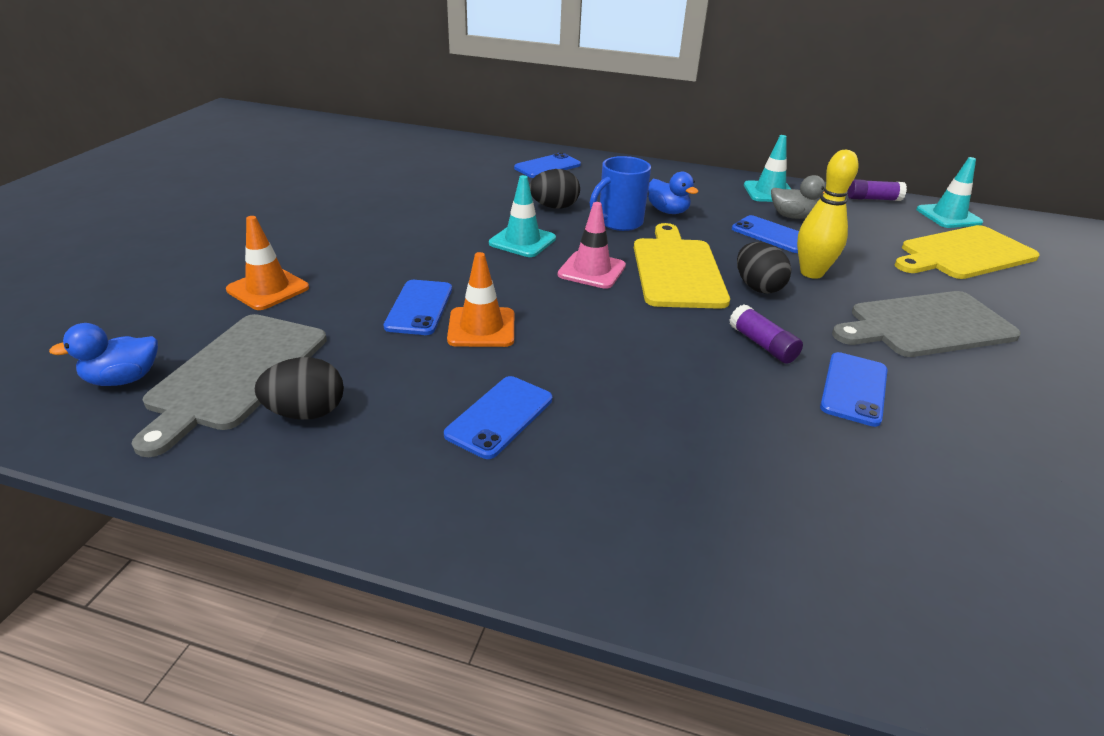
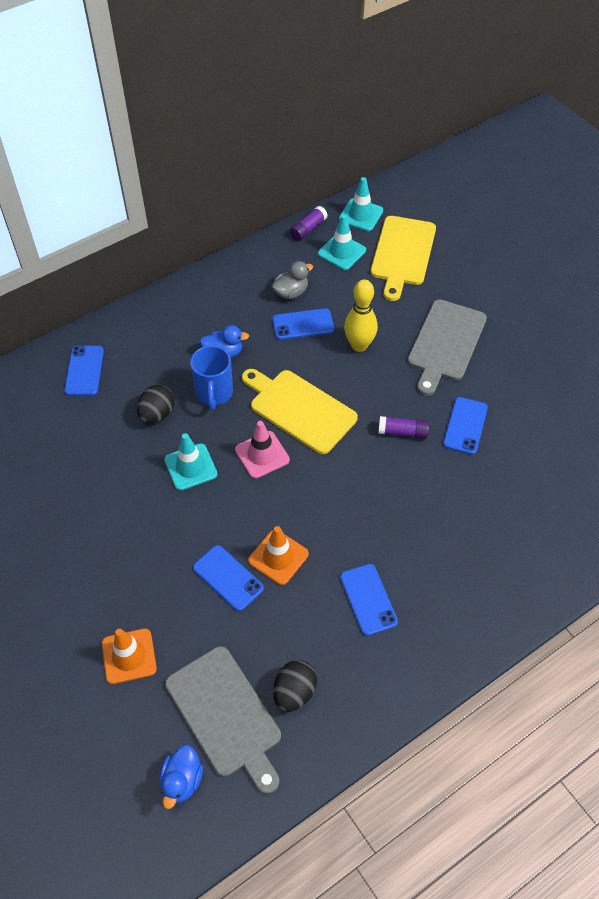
camera: 50 degrees left, 20 degrees up
black egg [737,242,792,294] -> none
turquoise traffic cone [744,135,791,202] -> turquoise traffic cone moved to [318,215,366,270]
blue phone [820,352,888,427] -> blue phone turned 45 degrees clockwise [443,397,488,455]

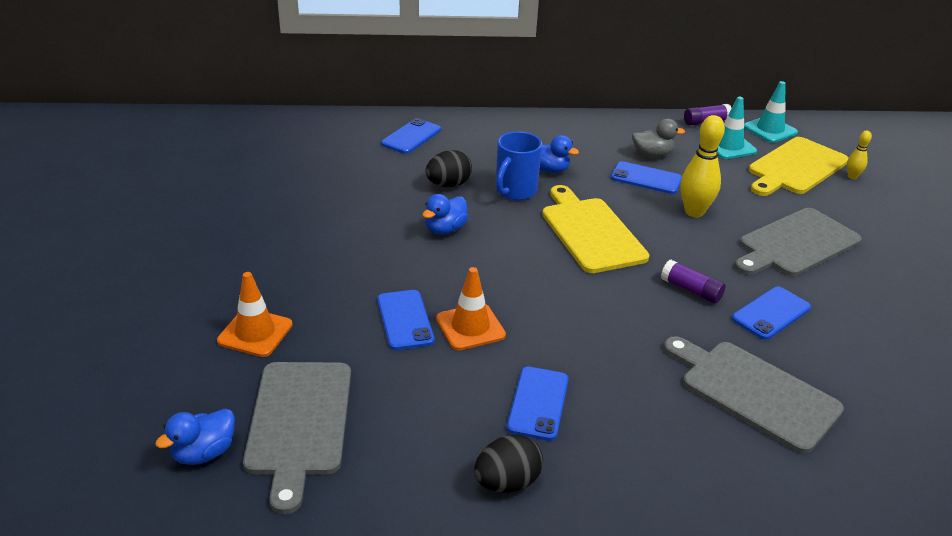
camera: 30 degrees right, 20 degrees down
turquoise traffic cone [164,433,217,491] -> blue duck [422,194,468,235]
pink traffic cone [235,421,290,478] -> none
black egg [273,660,317,712] -> black egg moved to [474,434,543,493]
none -> grey cutting board [664,336,844,454]
none -> yellow bowling pin [847,130,872,179]

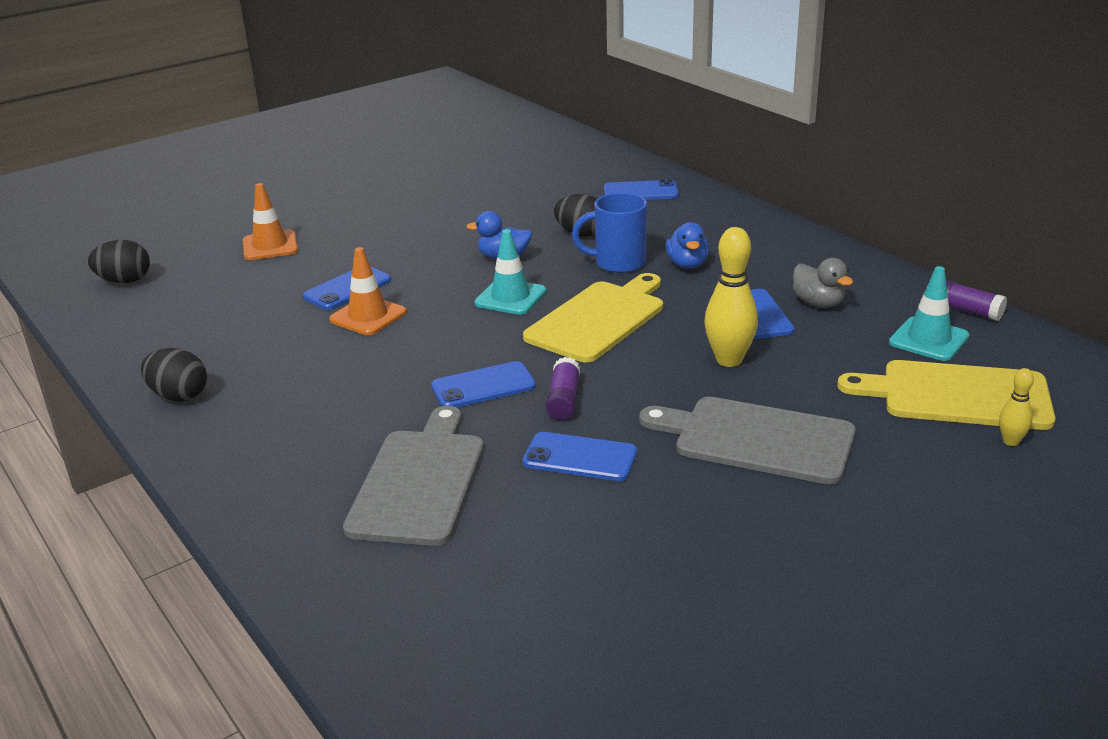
camera: 60 degrees right, 5 degrees down
blue duck [155,409,235,465] -> black egg [88,240,150,283]
grey cutting board [243,362,351,514] -> none
blue phone [507,367,569,441] -> blue phone moved to [431,361,536,408]
turquoise traffic cone [744,81,798,143] -> turquoise traffic cone moved to [474,229,546,315]

